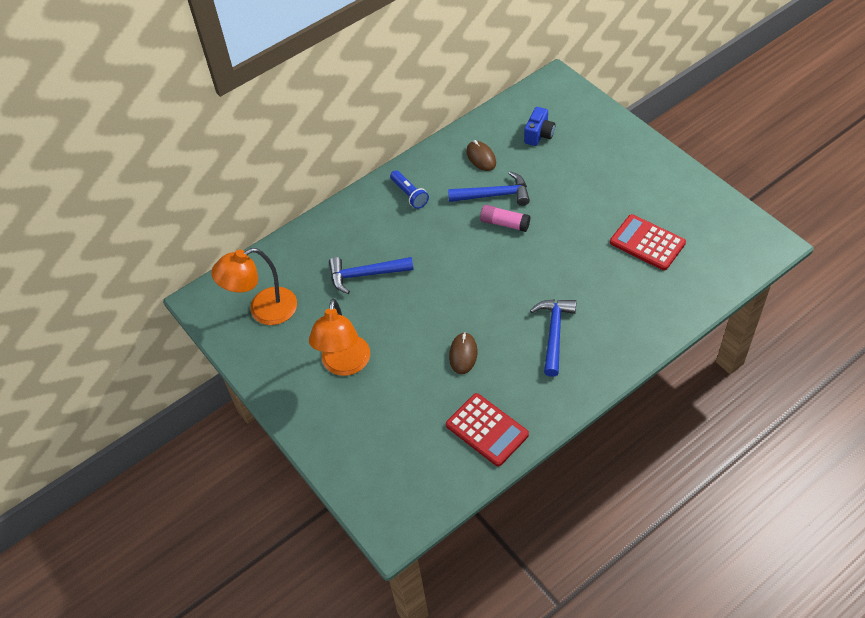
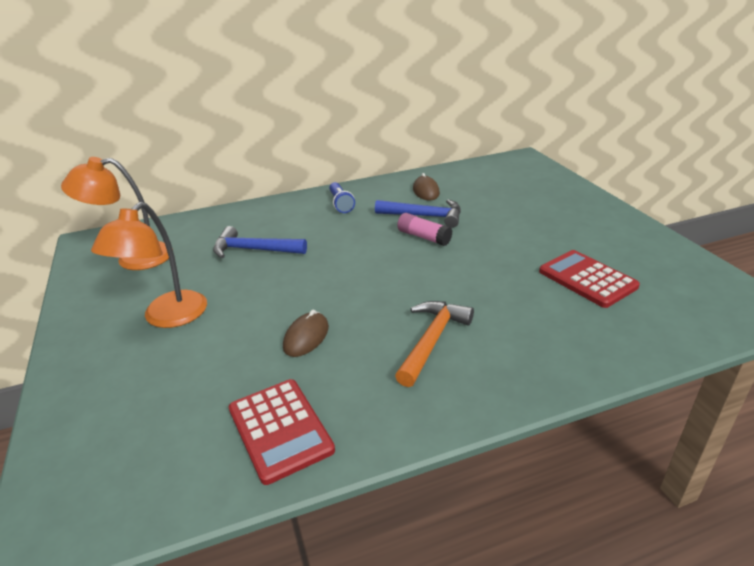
camera: 15 degrees right, 20 degrees down
blue camera [524,107,555,146] -> none
blue hammer [530,299,576,377] -> orange hammer [395,301,474,387]

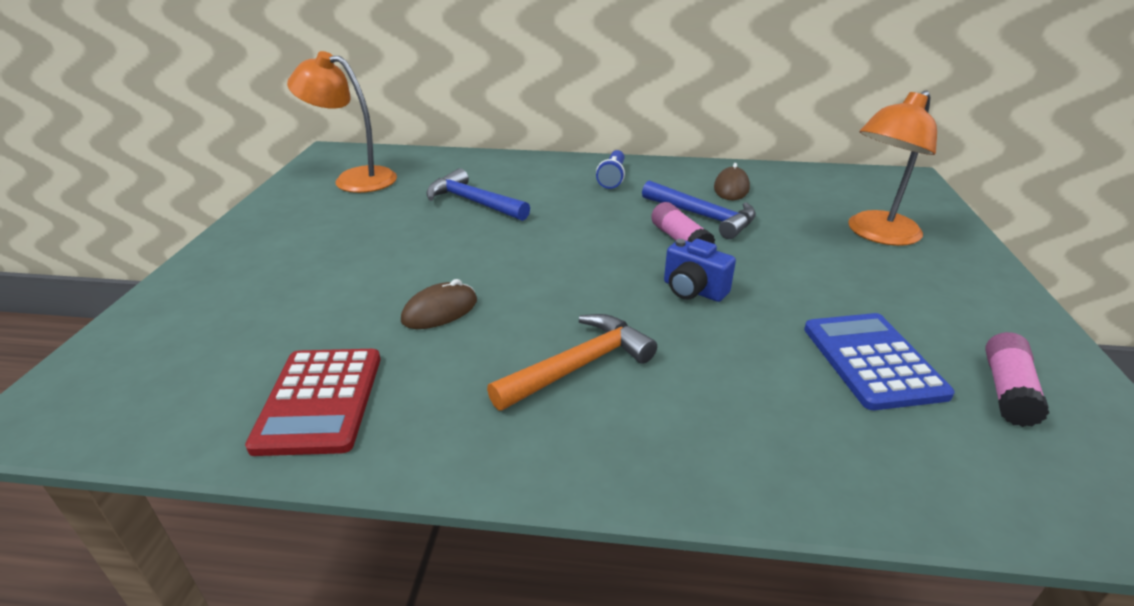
camera: 25 degrees right, 0 degrees up
orange lamp [91,202,207,328] -> orange lamp moved to [848,91,937,246]
red calculator [539,250,640,308] -> blue calculator [804,313,955,410]
none -> blue camera [664,239,736,302]
none -> pink glue stick [985,332,1049,427]

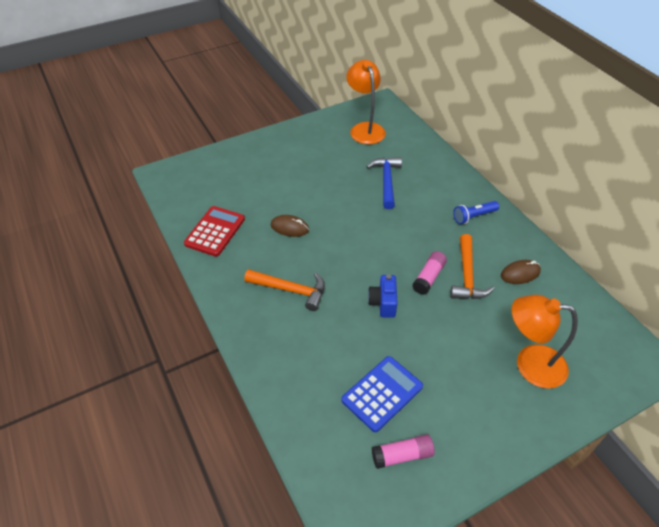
camera: 55 degrees right, 15 degrees up
red calculator [245,349,380,456] -> red calculator turned 150 degrees clockwise [184,206,245,257]
blue hammer [642,180,756,239] -> orange hammer [450,234,494,299]

